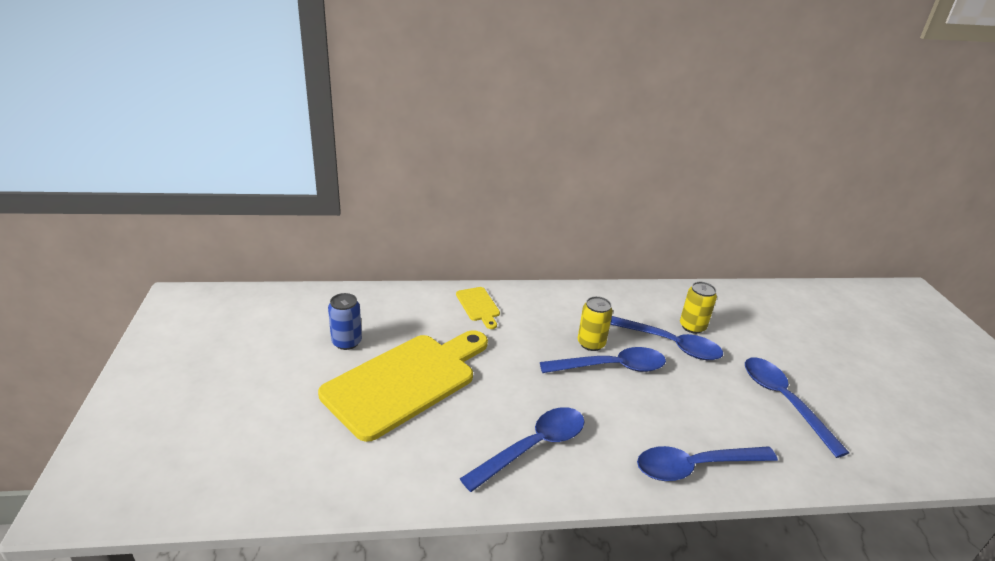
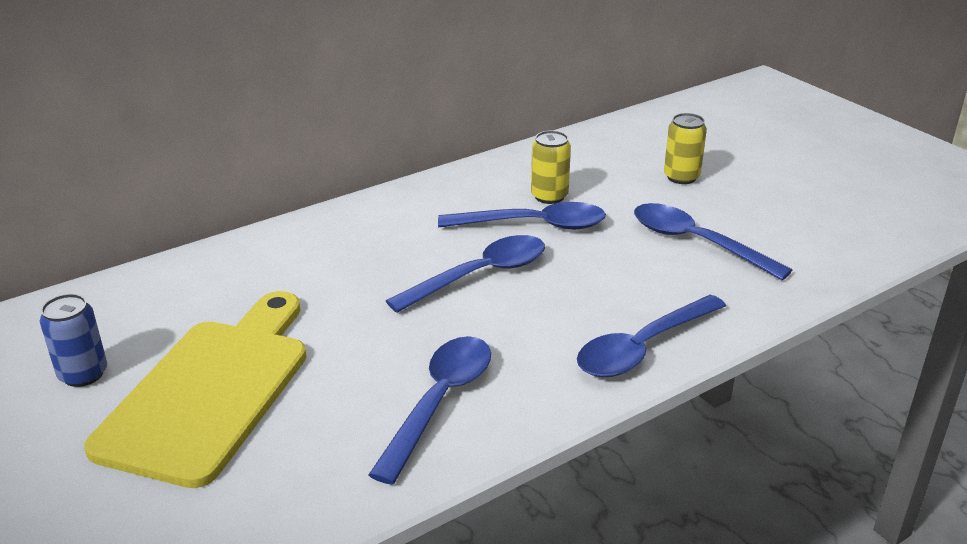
camera: 25 degrees left, 0 degrees up
yellow cutting board [456,287,500,329] -> none
yellow can [578,296,613,351] -> yellow can moved to [664,113,707,184]

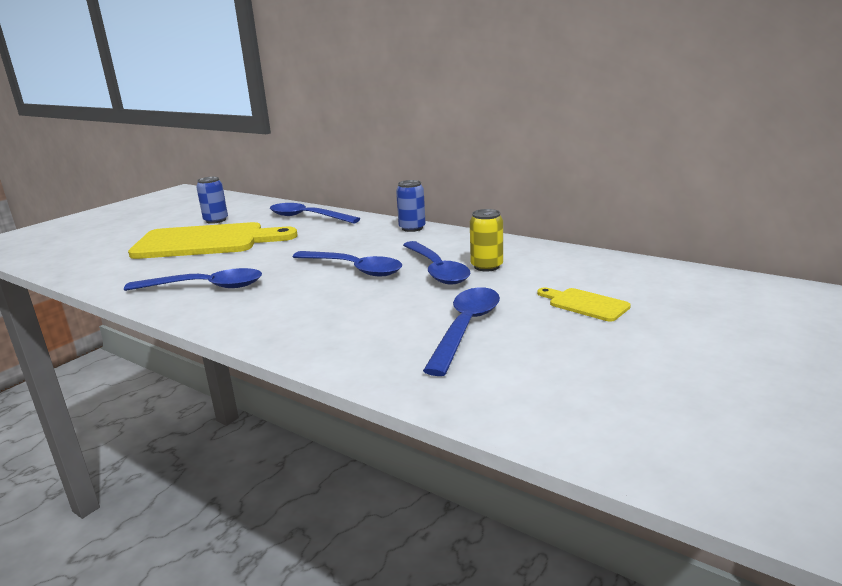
camera: 70 degrees right, 10 degrees down
blue spoon [577,295,726,377] -> blue spoon moved to [270,203,360,224]
yellow can [664,113,707,184] -> yellow cutting board [537,287,631,322]
none -> blue can [396,180,426,232]

